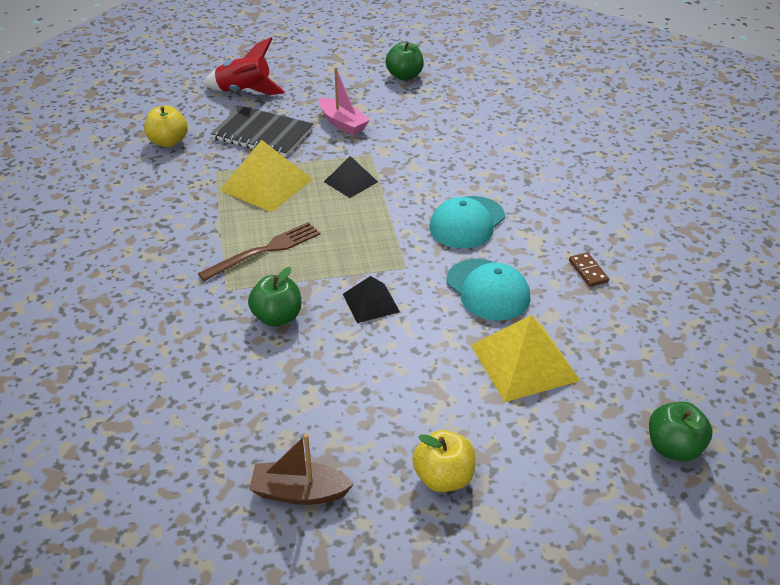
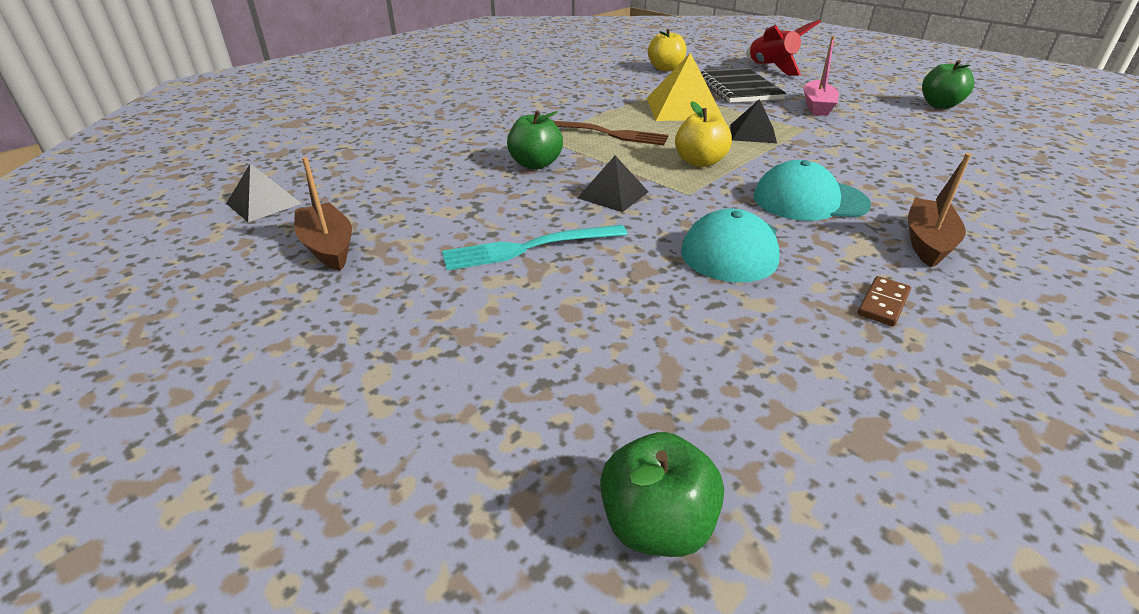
camera: 55 degrees right, 5 degrees down
yellow apple [413,430,475,492] -> yellow apple moved to [675,101,732,167]
yellow pyramid [471,315,580,402] -> none
none -> black pyramid [226,163,302,222]
none -> turquoise fork [442,225,628,270]
none -> brown boat [908,153,971,268]

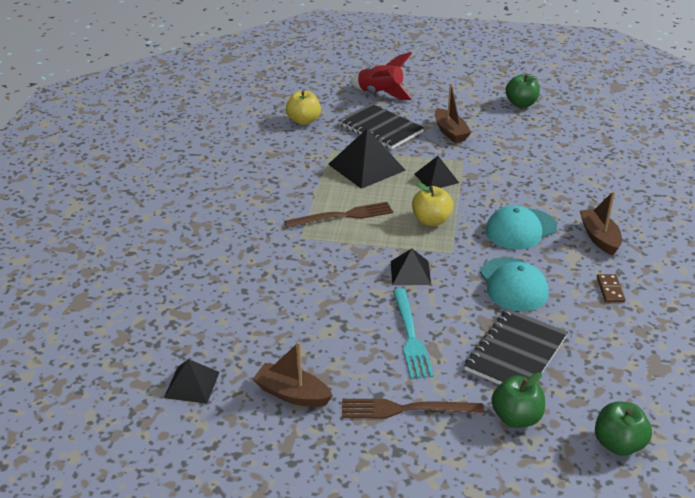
camera: 35 degrees left, 0 degrees up
turquoise fork [442,225,628,270] -> turquoise fork turned 45 degrees counterclockwise [393,288,434,379]
green apple [507,110,563,169] -> green apple moved to [491,372,545,428]
yellow pyramid [647,53,724,121] -> black pyramid [328,128,406,189]
pink boat [803,36,839,116] -> brown boat [435,83,472,143]
none -> brown fork [342,399,484,419]
none -> black notebook [464,309,568,385]

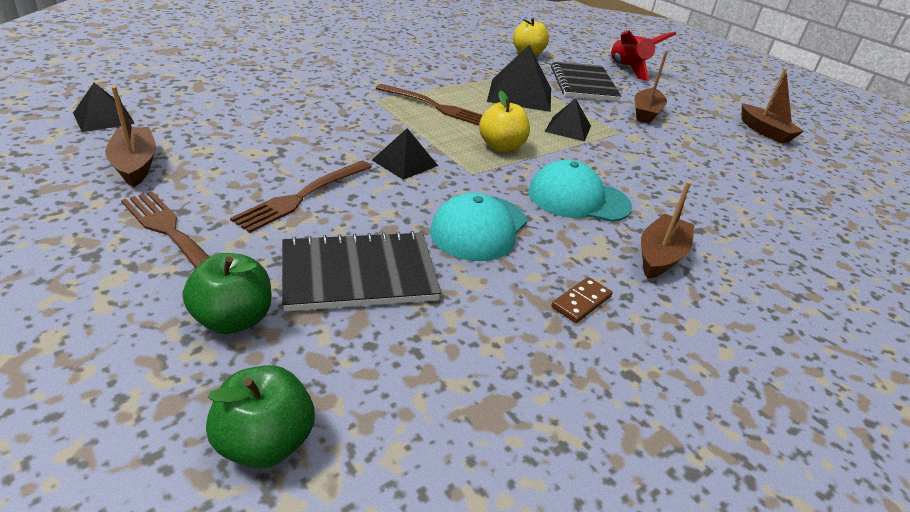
camera: 40 degrees right, 0 degrees up
turquoise fork [393,288,434,379] -> brown fork [230,161,372,233]
green apple [505,74,540,108] -> brown boat [741,68,804,144]

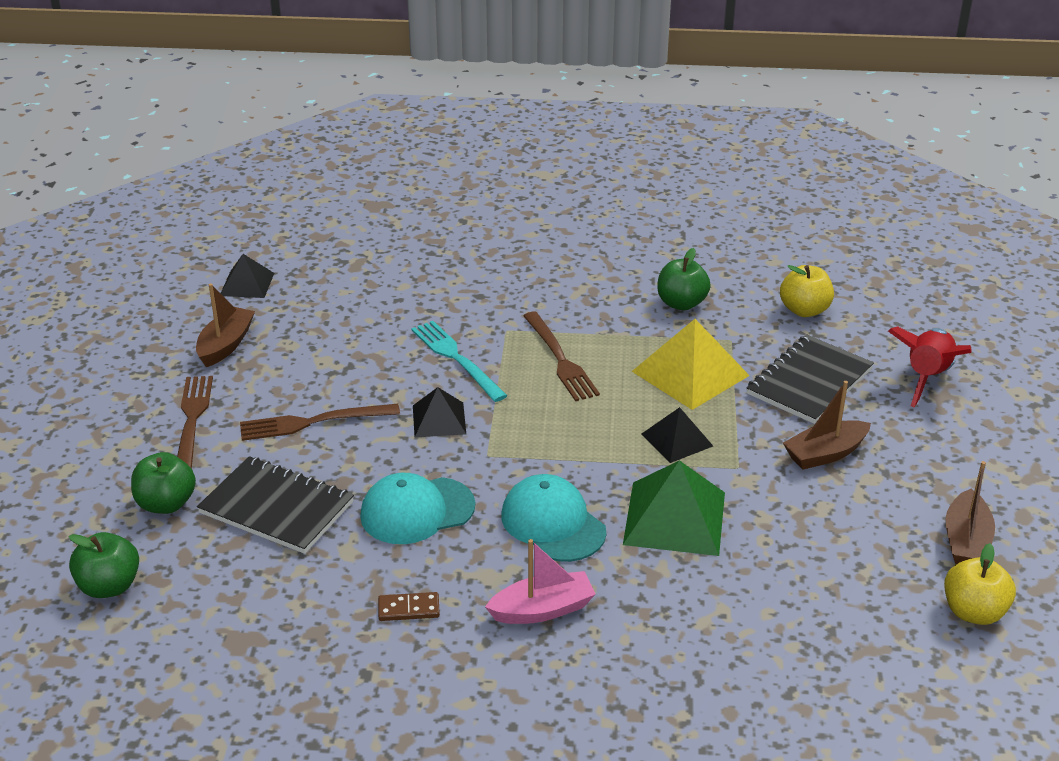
camera: 45 degrees right, 0 degrees up
yellow apple [479,91,530,152] -> yellow apple moved to [944,543,1016,625]
black pyramid [487,45,551,112] -> yellow pyramid [632,319,750,410]
brown boat [641,181,694,279] -> pink boat [485,539,596,624]
none -> turquoise fork [411,321,507,402]
none -> green pyramid [623,460,725,556]
none -> green apple [657,248,711,310]

